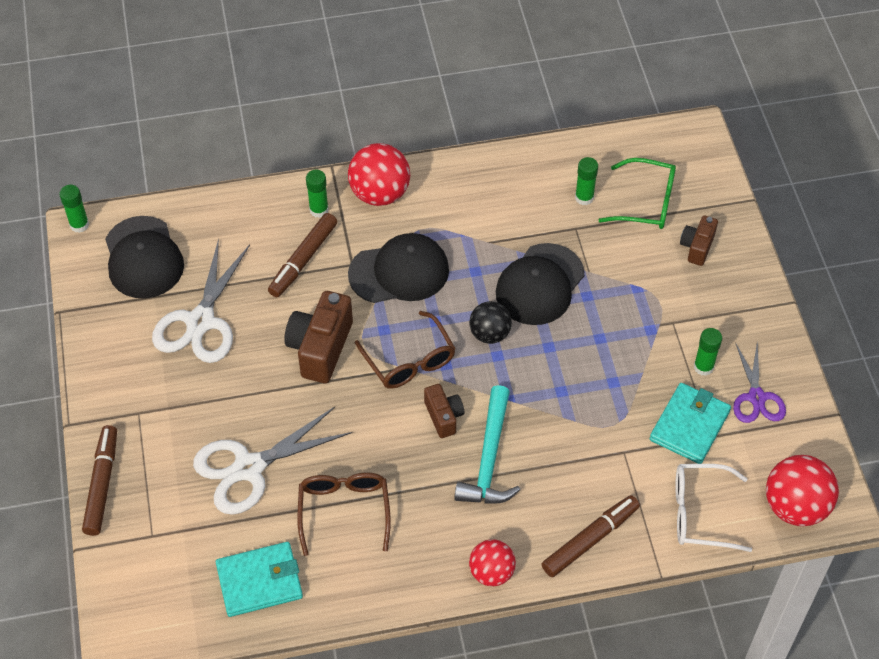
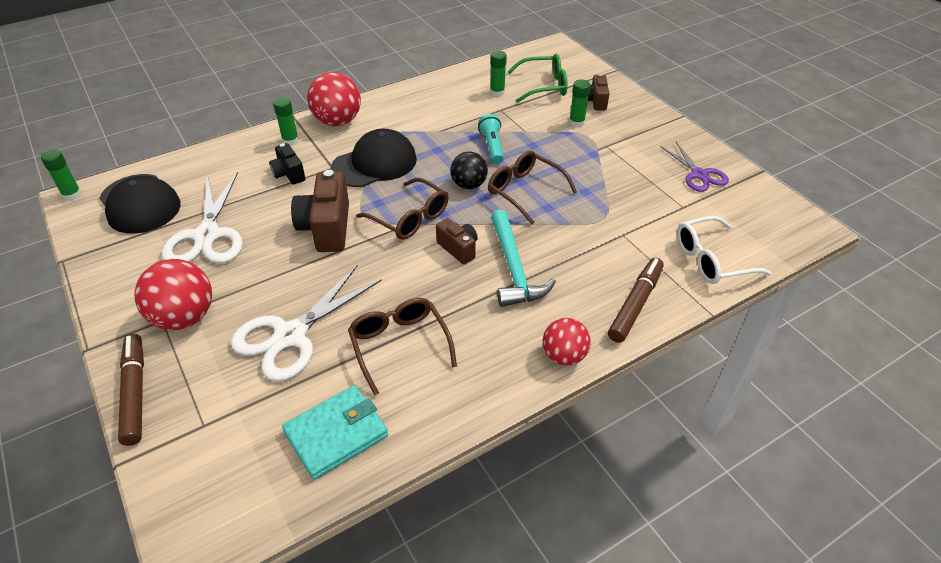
camera: 20 degrees left, 10 degrees down
brown marker [268,213,337,297] -> black camera [269,143,305,184]
black cap [496,243,585,325] -> turquoise flashlight [478,114,504,164]
turquoise wallet [650,383,731,464] -> none
green glue stick [694,328,722,376] -> green glue stick moved to [569,80,590,127]
red ball [766,455,839,526] -> red ball moved to [135,259,212,330]
none -> brown glasses [488,150,577,224]

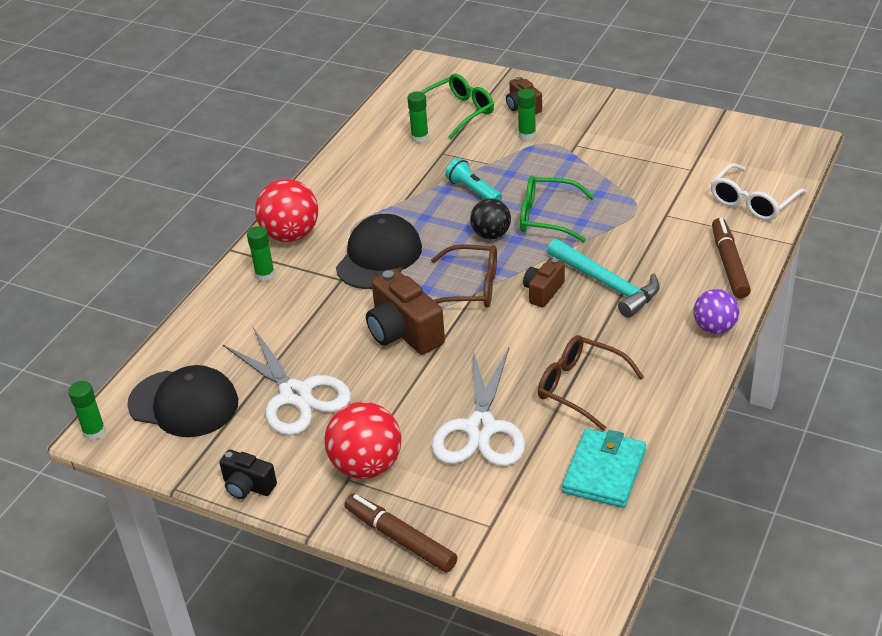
camera: 30 degrees left, 5 degrees down
black camera [269,143,305,184] -> black camera moved to [219,450,277,499]
brown camera [436,218,478,264] -> brown camera turned 75 degrees counterclockwise [523,258,565,308]
brown glasses [488,150,577,224] -> green glasses [520,175,594,242]
red ball [543,318,591,366] -> purple ball [693,289,739,334]
purple scissors [661,142,729,192] -> none

